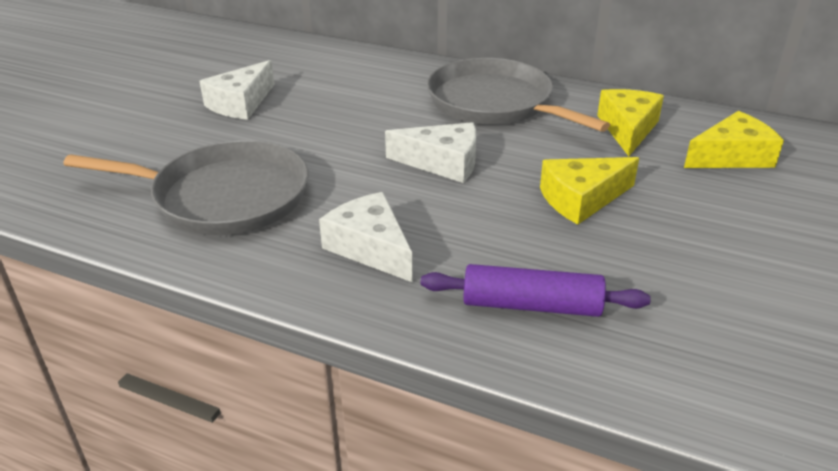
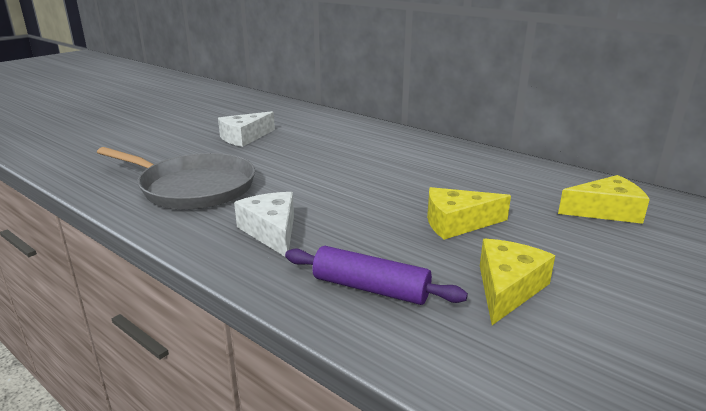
camera: 15 degrees right, 10 degrees down
white cheese [385,122,476,183] -> none
grey pan [427,58,610,132] -> none
yellow cheese [597,89,664,156] -> yellow cheese moved to [480,239,555,325]

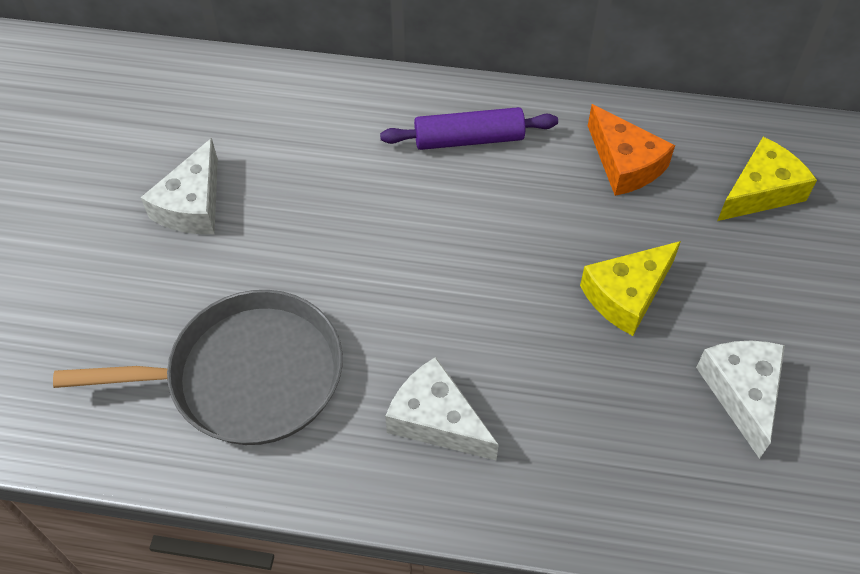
camera: 30 degrees left, 30 degrees up
purple rolling pin [285,246,468,305] -> purple rolling pin moved to [380,107,558,150]
yellow cheese [480,239,555,325] -> white cheese [696,341,785,459]
none -> orange cheese [588,104,675,196]

